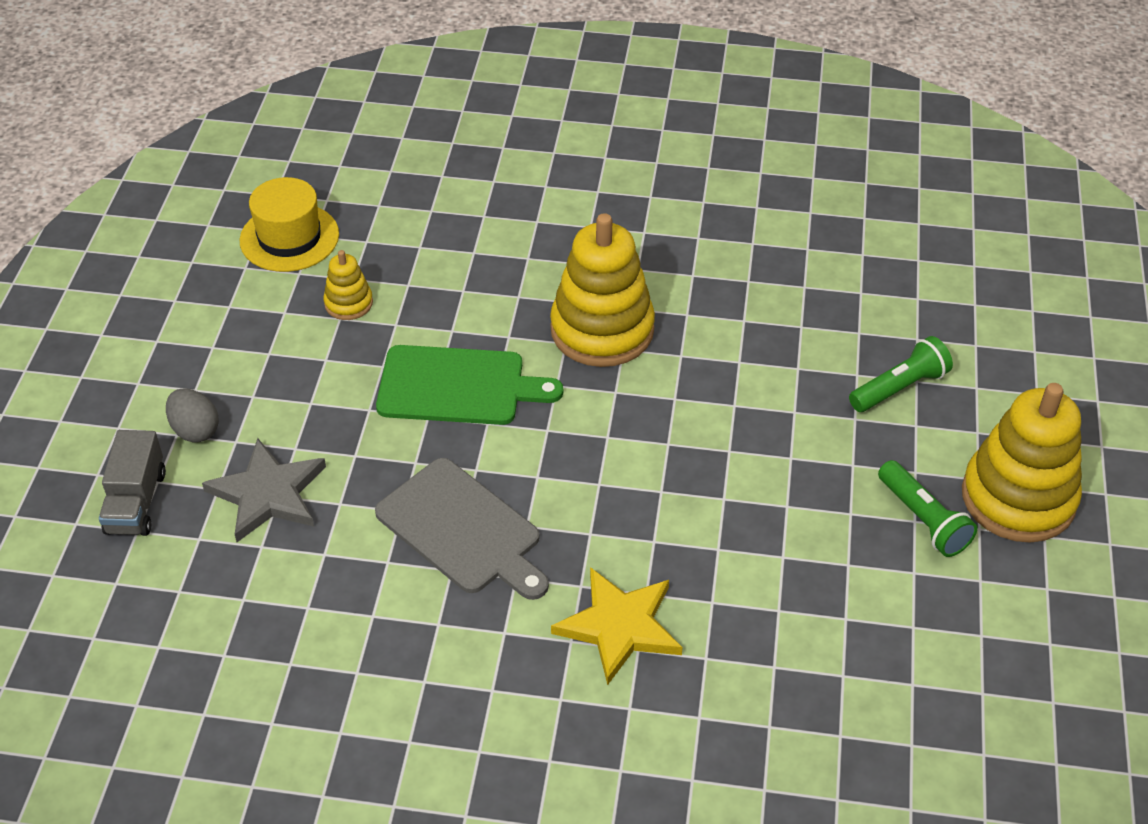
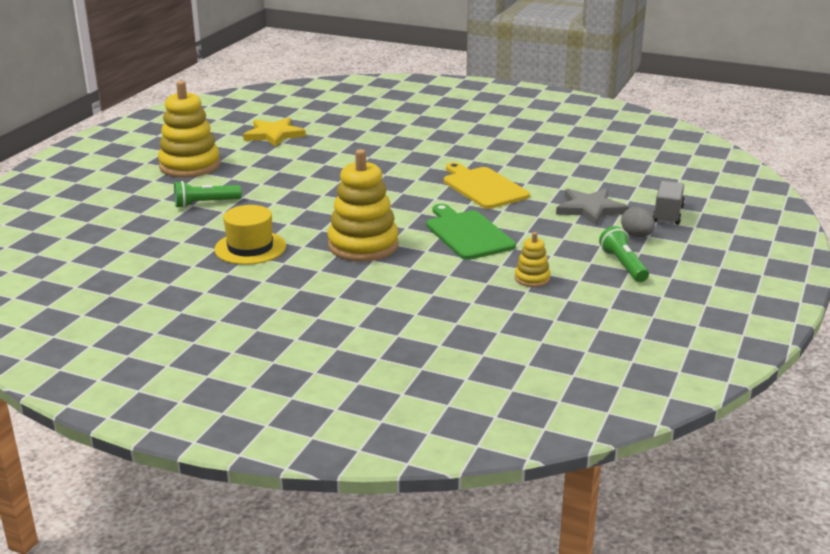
camera: 165 degrees left, 20 degrees down
yellow hat [240,177,339,272] -> yellow hat moved to [214,205,286,265]
grey cutting board [375,458,549,600] -> yellow cutting board [444,162,530,209]
green cutting board [376,345,563,425] -> green cutting board turned 45 degrees clockwise [426,204,516,260]
yellow star [551,567,683,685] -> yellow star moved to [243,117,306,147]
green flashlight [878,460,977,557] -> green flashlight moved to [599,226,649,282]

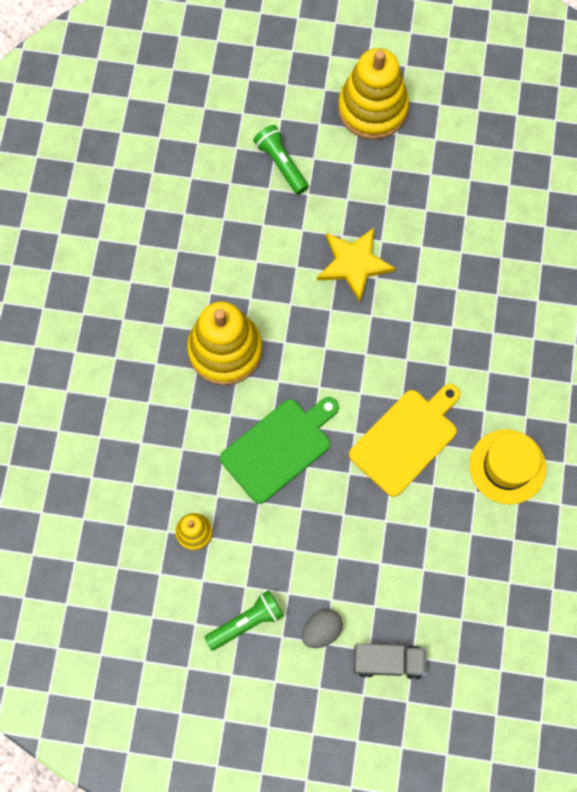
camera: 75 degrees right, 45 degrees up
yellow hat [214,205,286,265] -> yellow hat moved to [469,429,546,504]
yellow star [243,117,306,147] -> yellow star moved to [317,228,396,302]
grey star [556,189,629,226] -> none

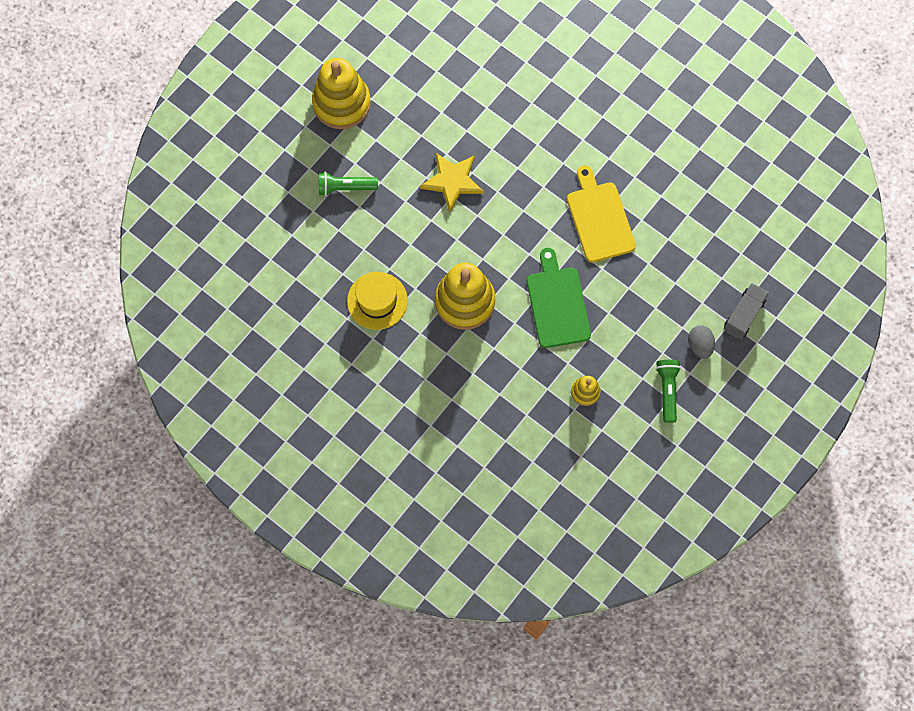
camera: 60 degrees left, 0 degrees up
yellow hat [469,429,546,504] -> yellow hat moved to [347,272,408,330]

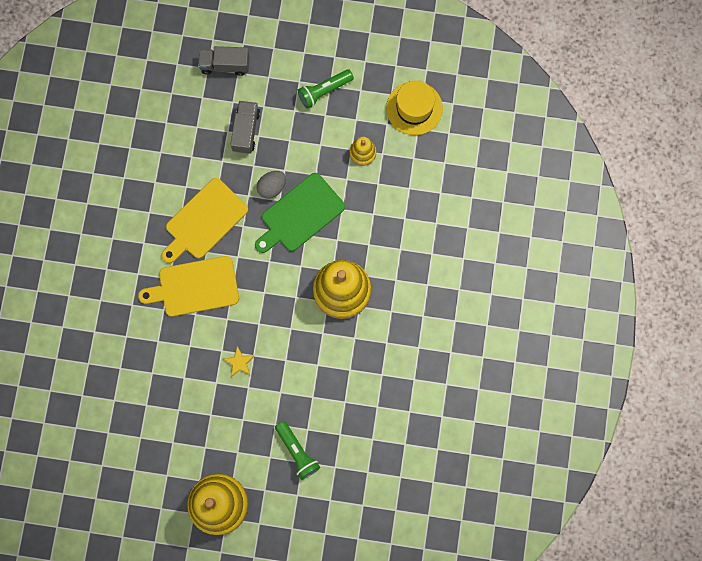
camera: 120 degrees left, 5 degrees up
yellow hat [347,272,408,330] -> yellow hat moved to [386,80,443,135]
yellow star [420,152,484,212] -> yellow star [223,346,255,377], size x0.50
grey egg [688,325,715,359] -> grey egg moved to [257,171,286,199]
none -> yellow cutting board [138,256,239,316]
none -> grey truck [230,101,260,154]

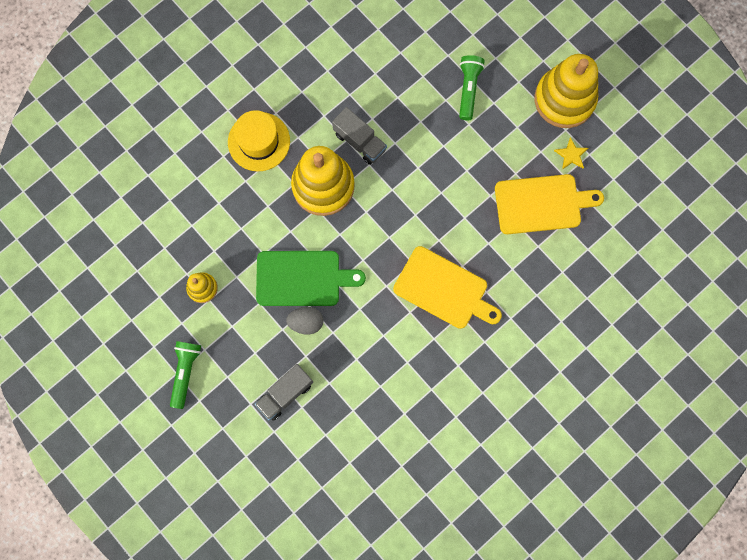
camera: 140 degrees left, 0 degrees up
yellow cutting board [161,178,248,263] -> yellow cutting board moved to [495,174,604,234]
grey truck [198,46,249,76] -> grey truck moved to [332,107,387,165]
yellow star [223,346,255,377] -> yellow star moved to [554,137,588,169]
green flashlight [297,69,354,109] -> green flashlight turned 90 degrees counterclockwise [170,341,201,409]
yellow hat [386,80,443,135] -> yellow hat moved to [228,110,290,171]

